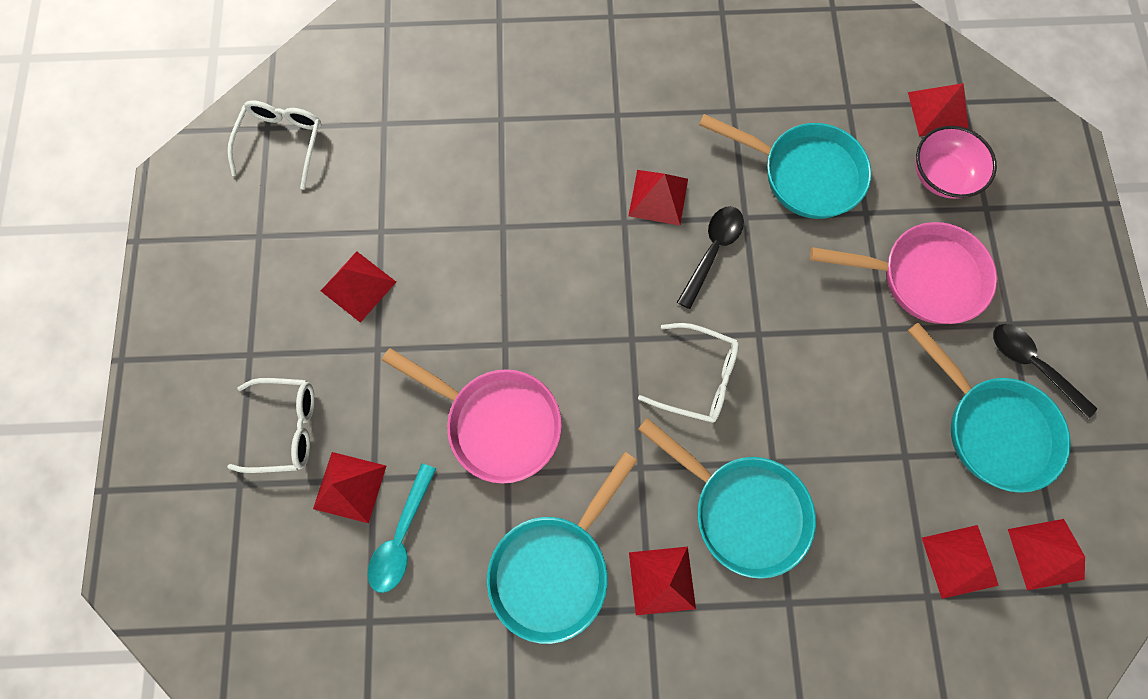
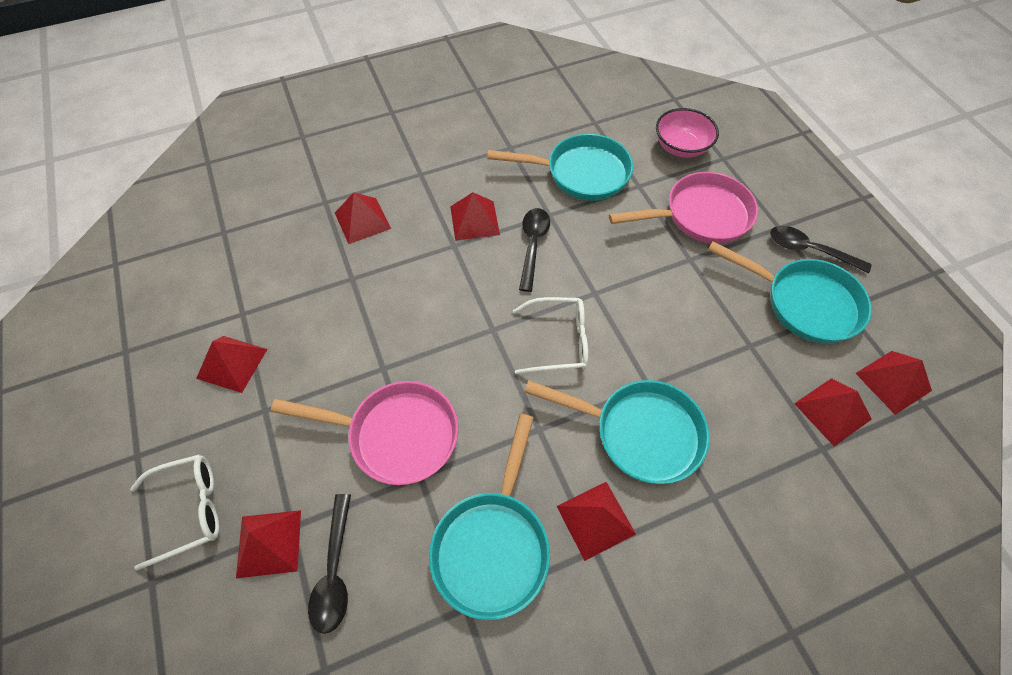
camera: 20 degrees left, 15 degrees down
white glasses [228,100,321,189] -> none
turquoise spoon [367,463,436,593] -> black spoon [308,494,351,634]
red pyramid [908,83,969,137] -> red pyramid moved to [335,192,391,244]

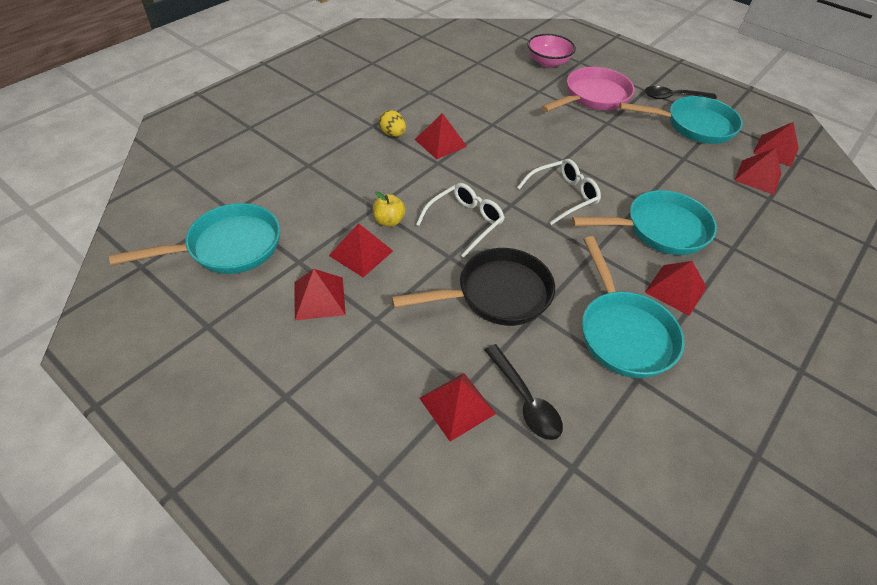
camera: 30 degrees left, 10 degrees down
white glasses [130,454,219,570] -> white glasses moved to [416,183,505,258]
pink pan [271,381,458,485] -> black pan [391,248,555,326]
red pyramid [335,192,391,244] -> red pyramid moved to [329,223,393,277]
turquoise pan [487,134,633,201] -> turquoise pan moved to [109,203,280,274]
black spoon [519,208,550,292] -> none
none -> yellow apple [373,191,406,227]
none -> yellow egg [379,110,406,137]

